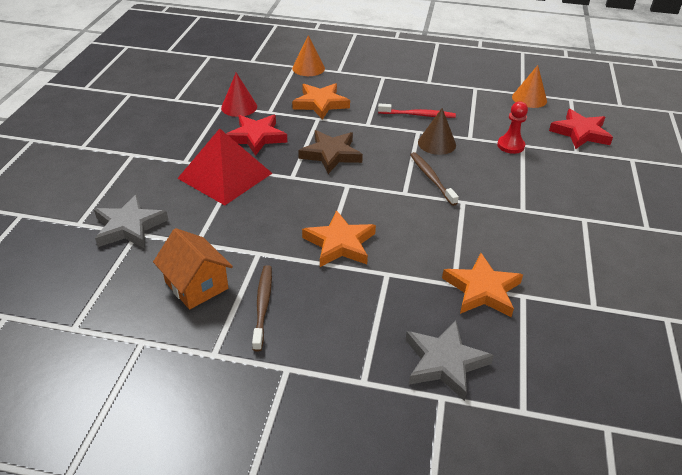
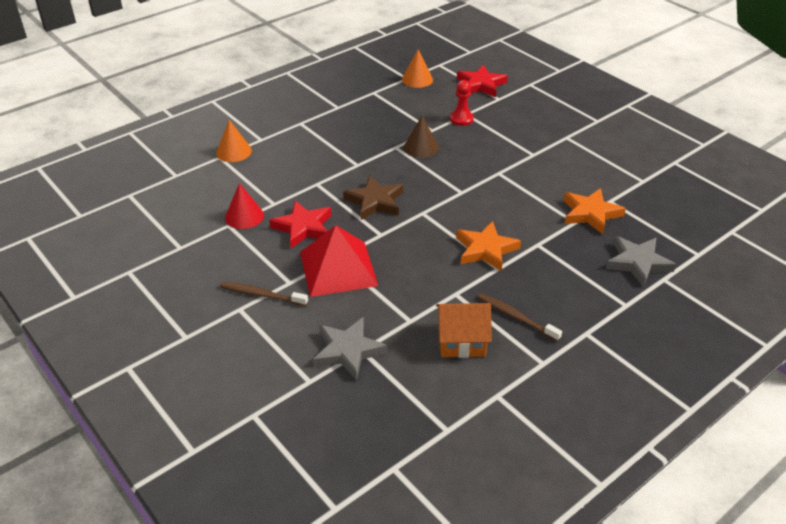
camera: 50 degrees left, 0 degrees up
orange star [292,83,350,120] -> none
red toothbrush [378,103,456,118] -> none
brown toothbrush [410,152,459,206] -> brown toothbrush moved to [220,282,308,306]

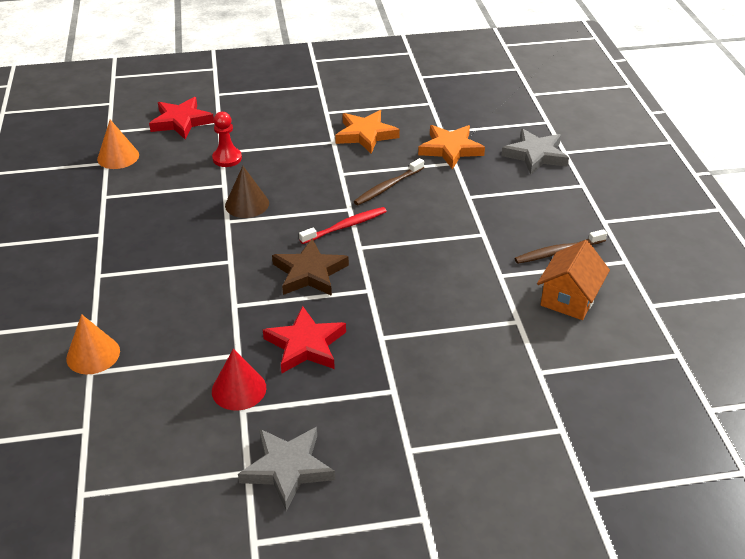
camera: 60 degrees left, 0 degrees up
brown toothbrush [220,282,308,306] -> brown toothbrush moved to [354,158,424,205]
red pyramid [300,225,378,297] -> none
grey star [313,318,387,380] -> grey star moved to [238,427,335,511]
orange star [456,221,521,272] -> orange star moved to [335,110,400,154]
none -> red toothbrush [299,207,387,244]

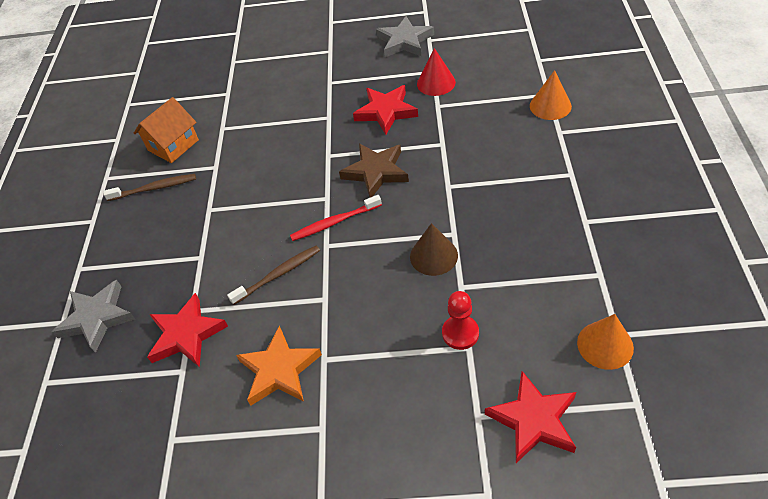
camera: 165 degrees left, 10 degrees up
orange star [418,125,485,169] -> red star [147,293,228,367]

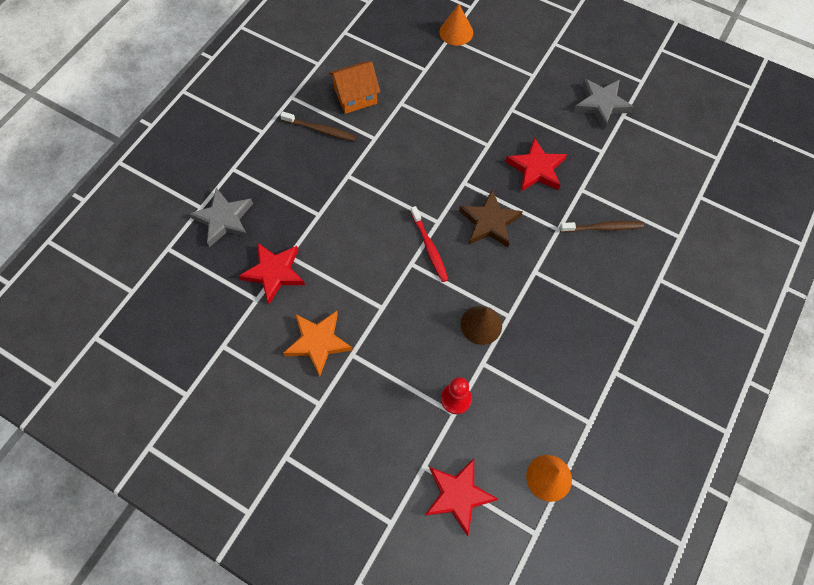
camera: 25 degrees right, 15 degrees up
brown toothbrush [227,245,320,305] -> brown toothbrush moved to [560,221,644,232]
red toothbrush [290,195,382,241] -> red toothbrush turned 120 degrees counterclockwise [411,206,448,282]
red cone [417,48,456,96] -> none
orange cone [530,70,572,120] -> orange cone moved to [439,4,473,46]

